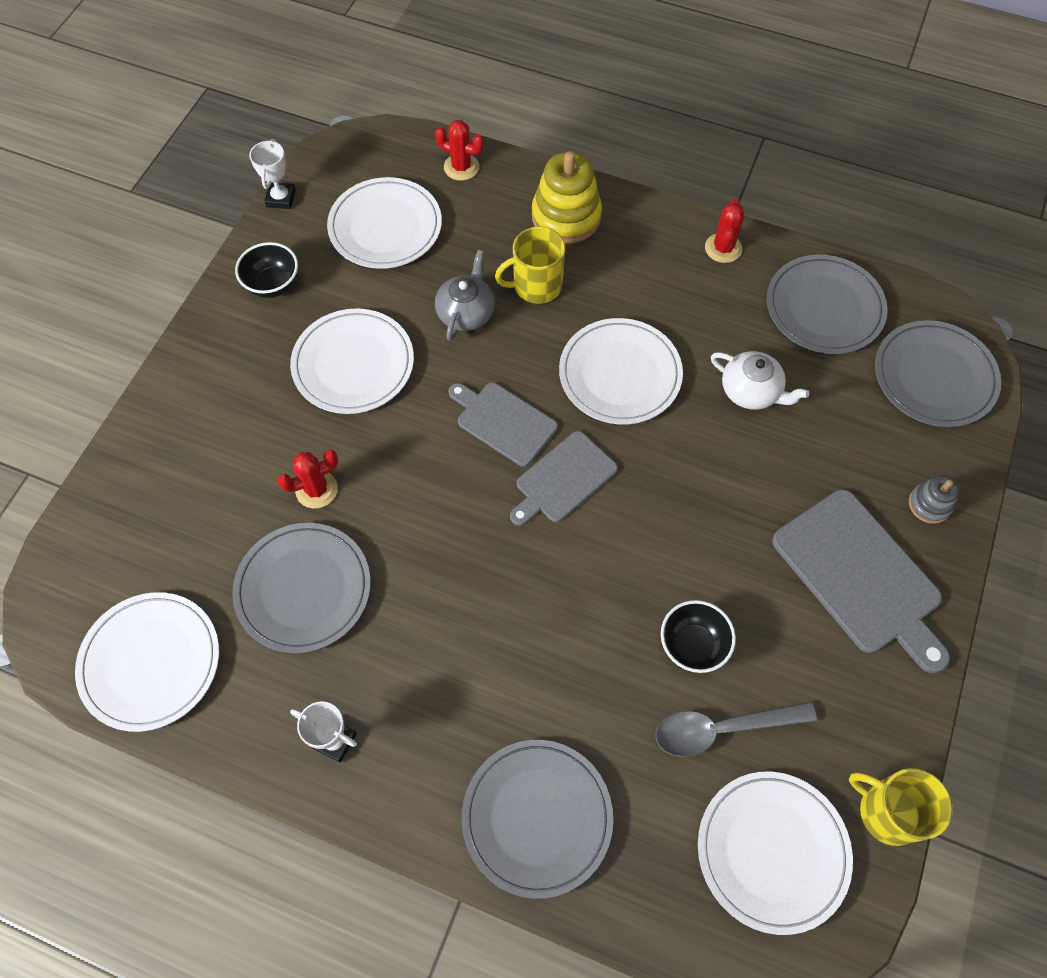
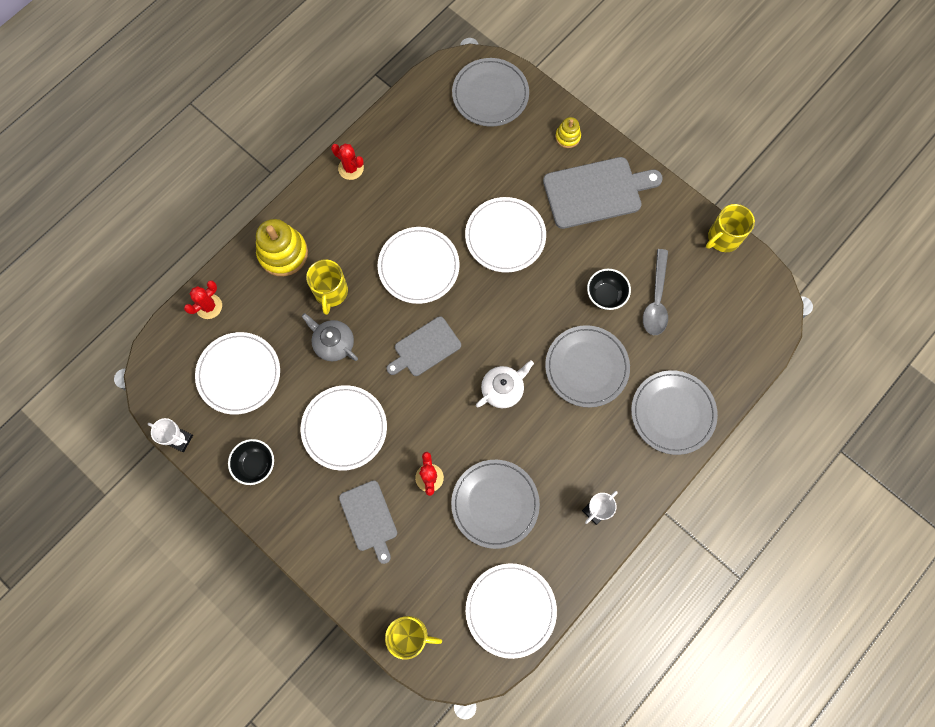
camera: 70 degrees left, 10 degrees up
grey cutting board [510,431,618,526] -> grey cutting board moved to [339,480,397,564]
white plate [698,772,853,935] -> white plate moved to [465,197,546,273]
white teapot [711,351,809,410] -> white teapot moved to [476,361,534,408]
grey plate [767,255,888,354] -> grey plate moved to [545,325,630,408]
grey stacking toy [909,475,959,524] -> yellow stacking toy [555,117,581,148]
none -> yellow mug [385,616,442,660]

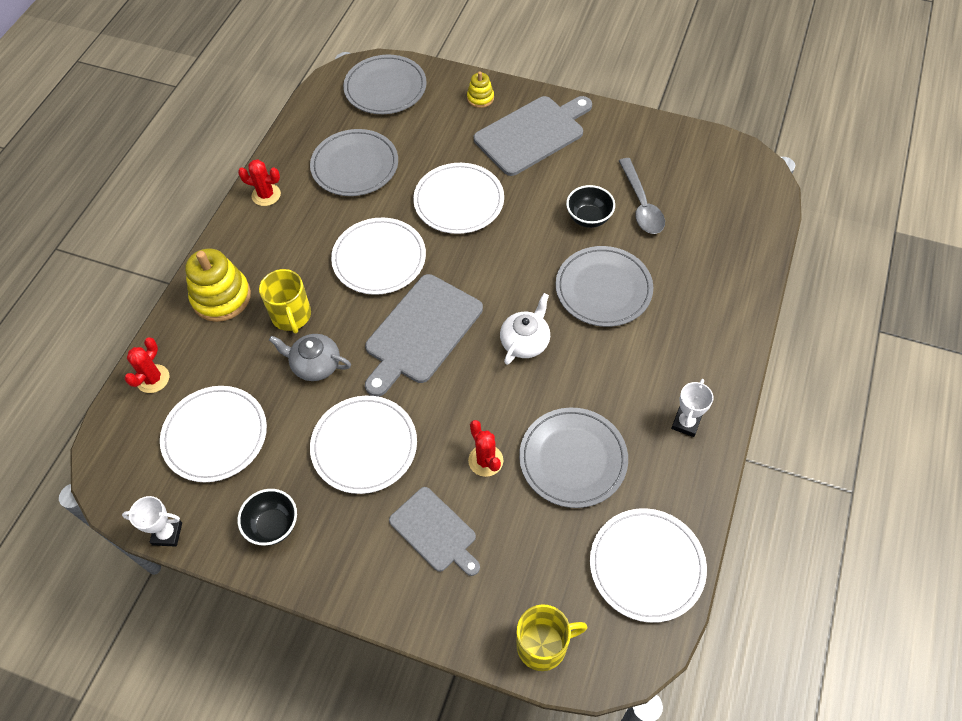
camera: 20 degrees left, 15 degrees down
grey cutting board [387,316,461,376] -> grey cutting board [365,274,483,397], size x1.60
grey plate [631,370,718,455] -> grey plate moved to [310,129,398,196]
yellow mug [706,204,755,252] -> none

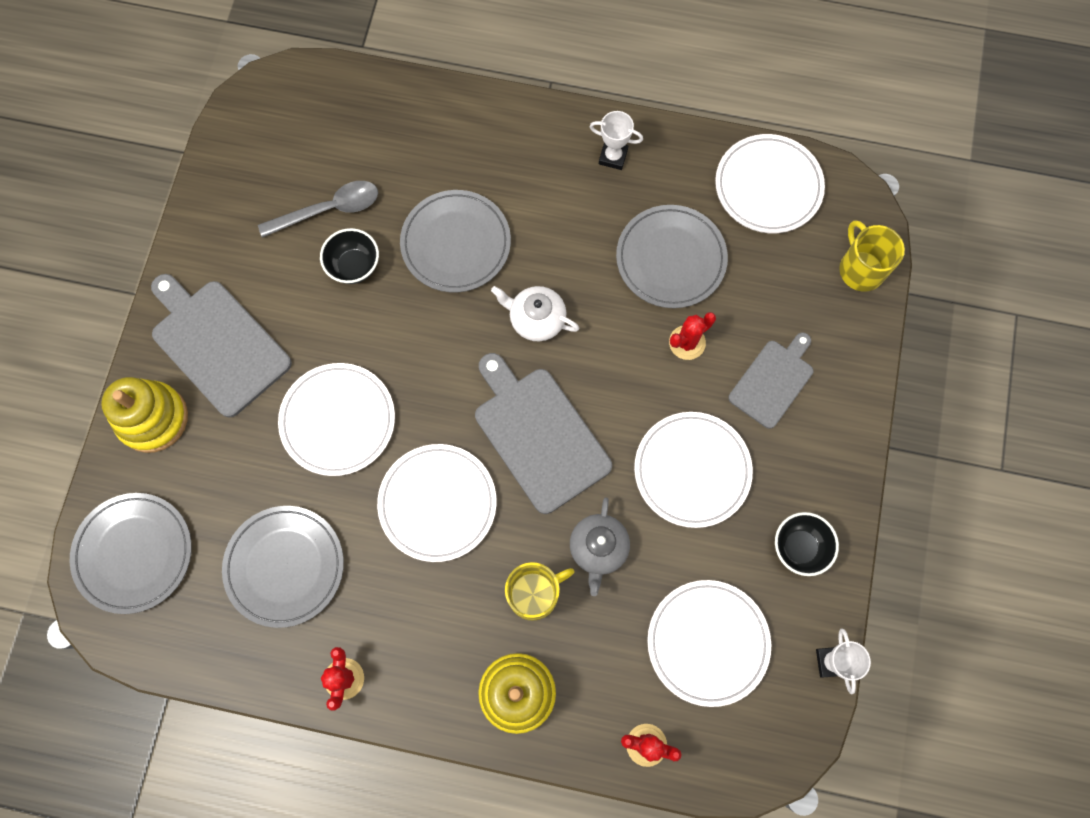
camera: 100 degrees left, 15 degrees up
grey cutting board [365,274,483,397] -> grey cutting board turned 150 degrees counterclockwise [475,353,612,514]
yellow stacking toy [467,71,494,108] -> yellow stacking toy [101,377,188,453], size x1.90

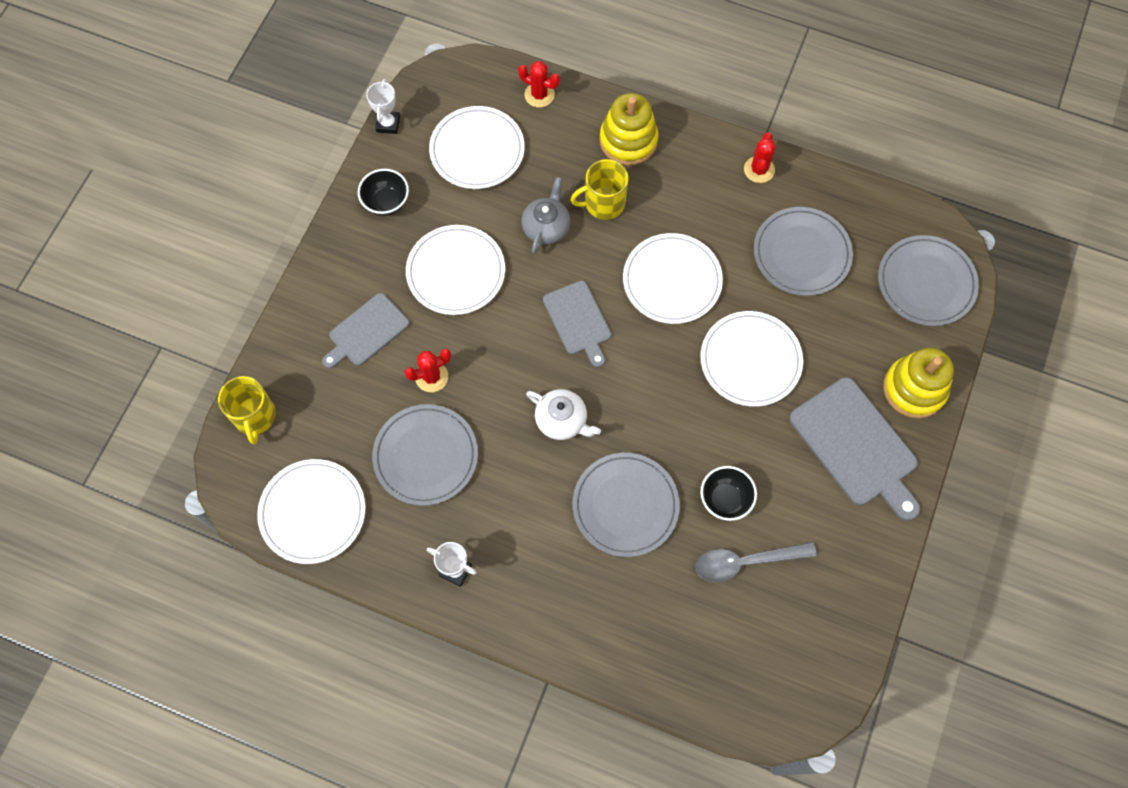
camera: 170 degrees left, 5 degrees down
grey cutting board [475,353,612,514] -> grey cutting board [543,281,611,367], size x0.63

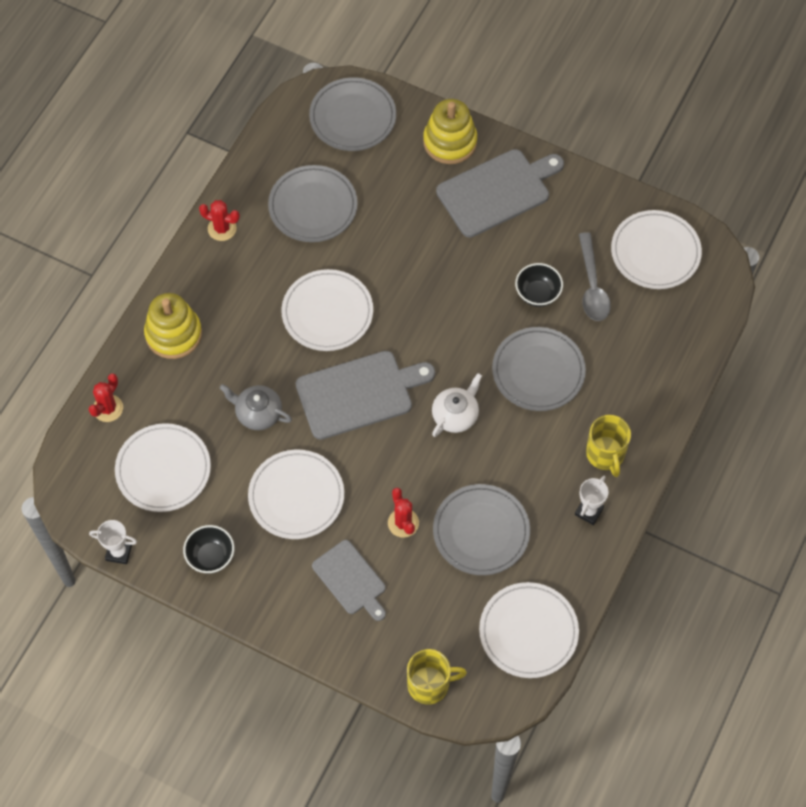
camera: 85 degrees left, 5 degrees down
grey cutting board [543,281,611,367] -> grey cutting board [296,351,435,440], size x1.60
yellow mug [571,159,628,220] -> yellow mug moved to [586,415,631,477]
white plate [700,311,803,407] -> white plate moved to [611,210,702,289]

